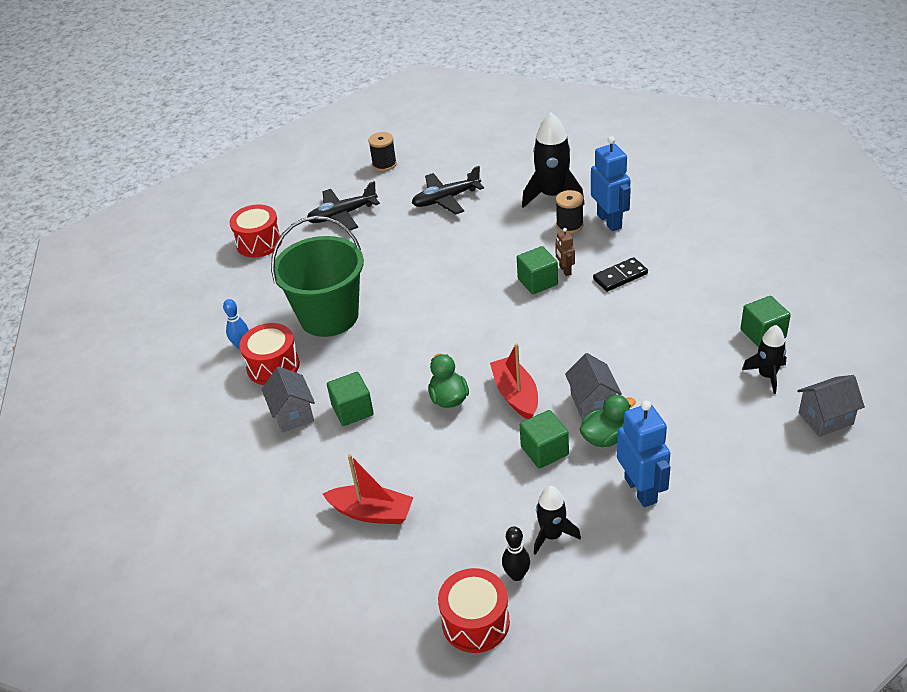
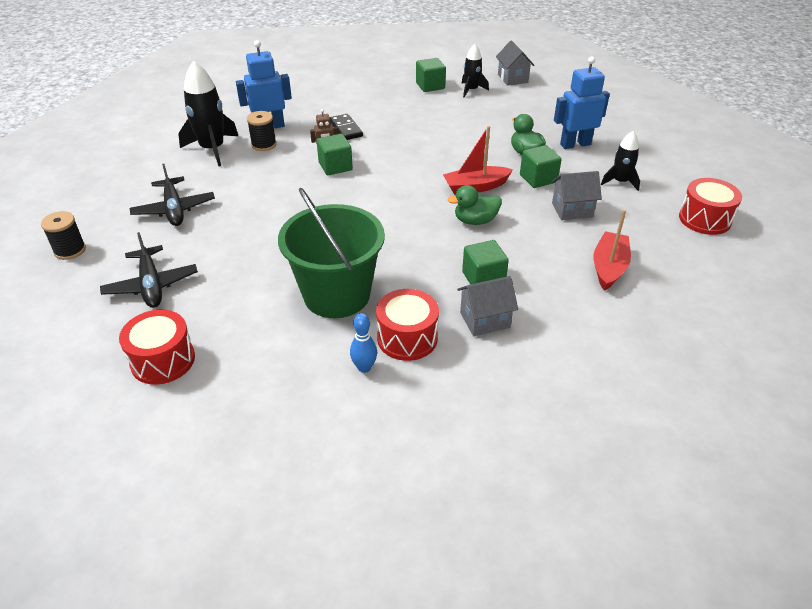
camera: 90 degrees left, 0 degrees up
black bowling pin [502,526,530,581] -> none
grey house [565,353,622,420] -> grey house moved to [552,171,602,220]

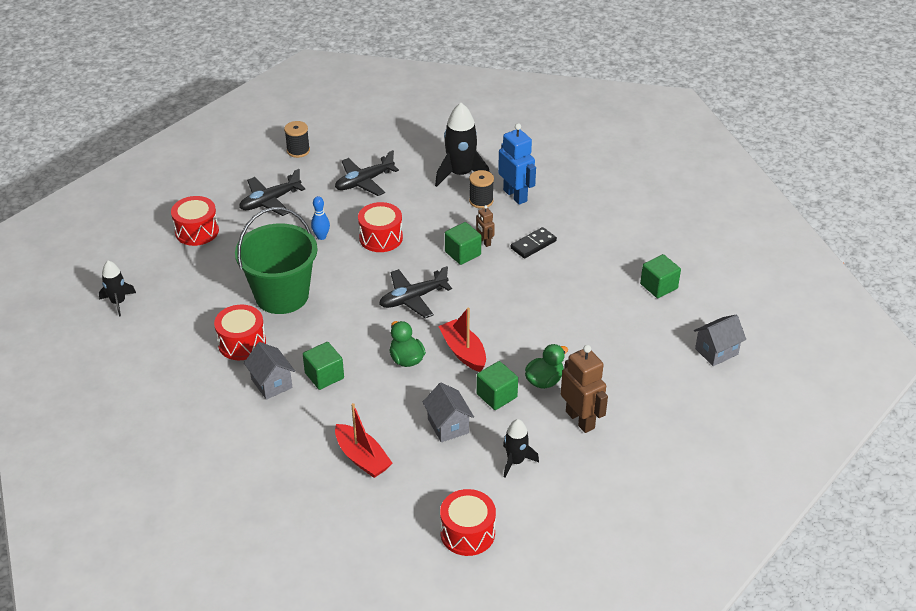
camera: 75 degrees right, 0 degrees up
blue bowling pin [350,313,377,373] -> blue bowling pin moved to [311,196,330,240]
black rocket [462,44,489,98] -> black rocket moved to [99,260,136,317]
blue robot [554,56,610,149] -> brown robot [561,345,608,433]
red boat [593,210,631,291] -> red boat turned 45 degrees clockwise [335,403,393,478]
none -> red drum [358,202,403,252]
none -> black plane [379,266,452,318]

